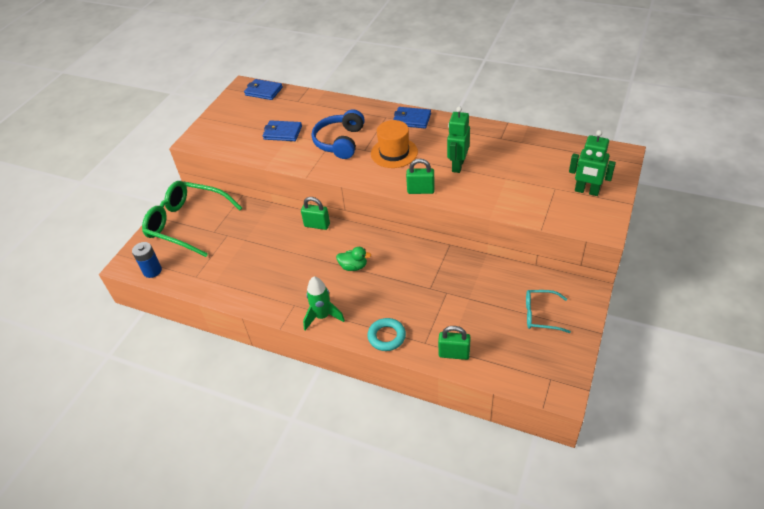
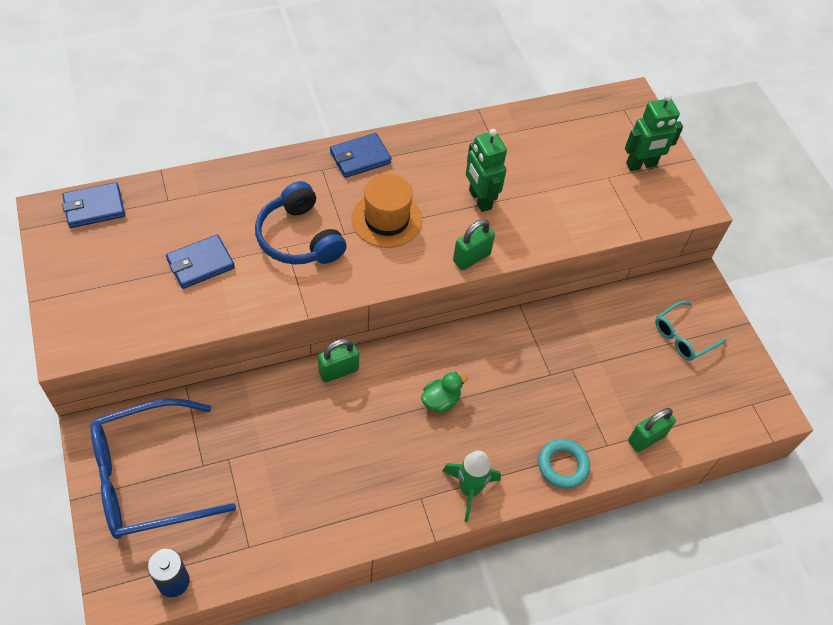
camera: 50 degrees left, 10 degrees up
green glasses [142,181,242,257] -> blue glasses [90,399,236,539]

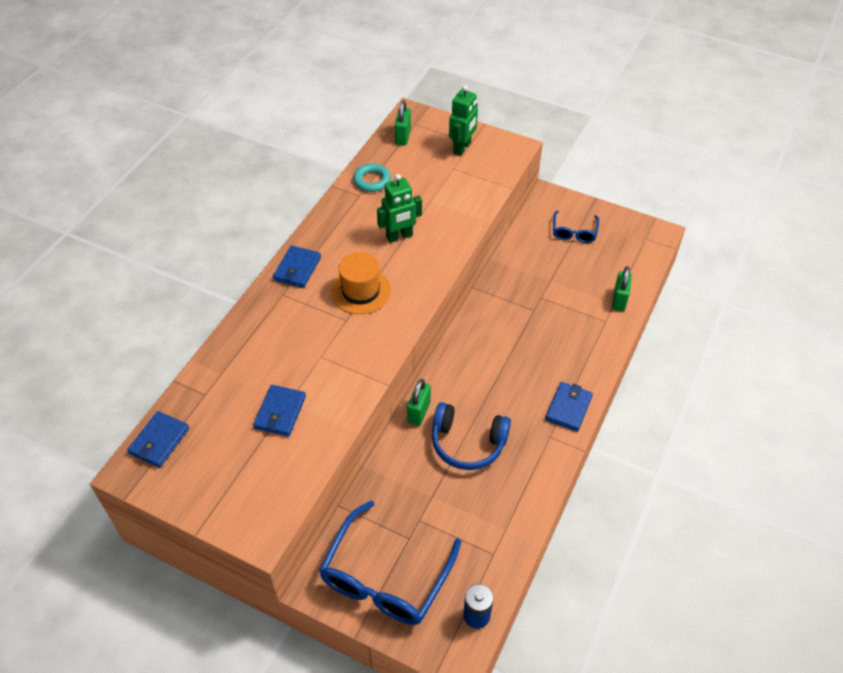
camera: 40 degrees left, 5 degrees down
blue headphones [255,181,347,265] -> blue headphones moved to [432,402,511,470]
green duck [421,372,468,413] -> none
green rocket [443,451,501,522] -> blue wallet [545,382,593,432]
green padlock [453,219,495,270] -> green padlock moved to [395,100,411,145]
green robot [466,129,507,212] -> green robot turned 45 degrees counterclockwise [377,174,422,243]
turquoise ring [538,439,590,489] -> turquoise ring moved to [353,163,391,192]
turquoise glasses [655,301,726,361] -> blue glasses [553,210,599,243]

